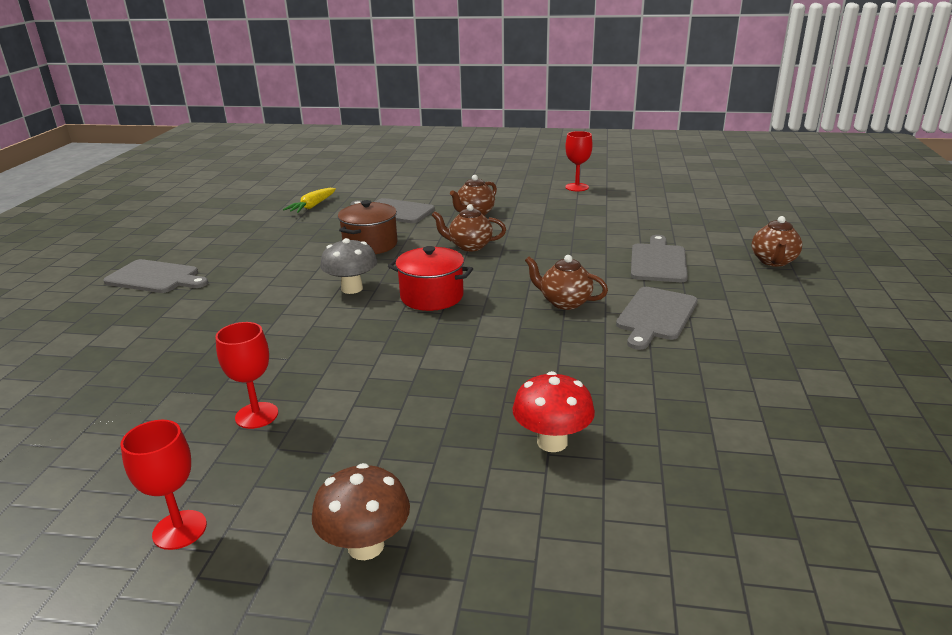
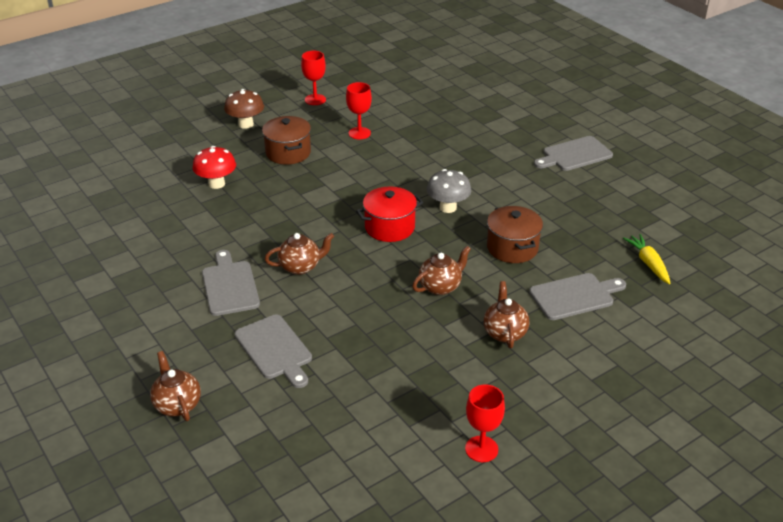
camera: 135 degrees right, 10 degrees up
none -> brown pot [262,116,311,165]

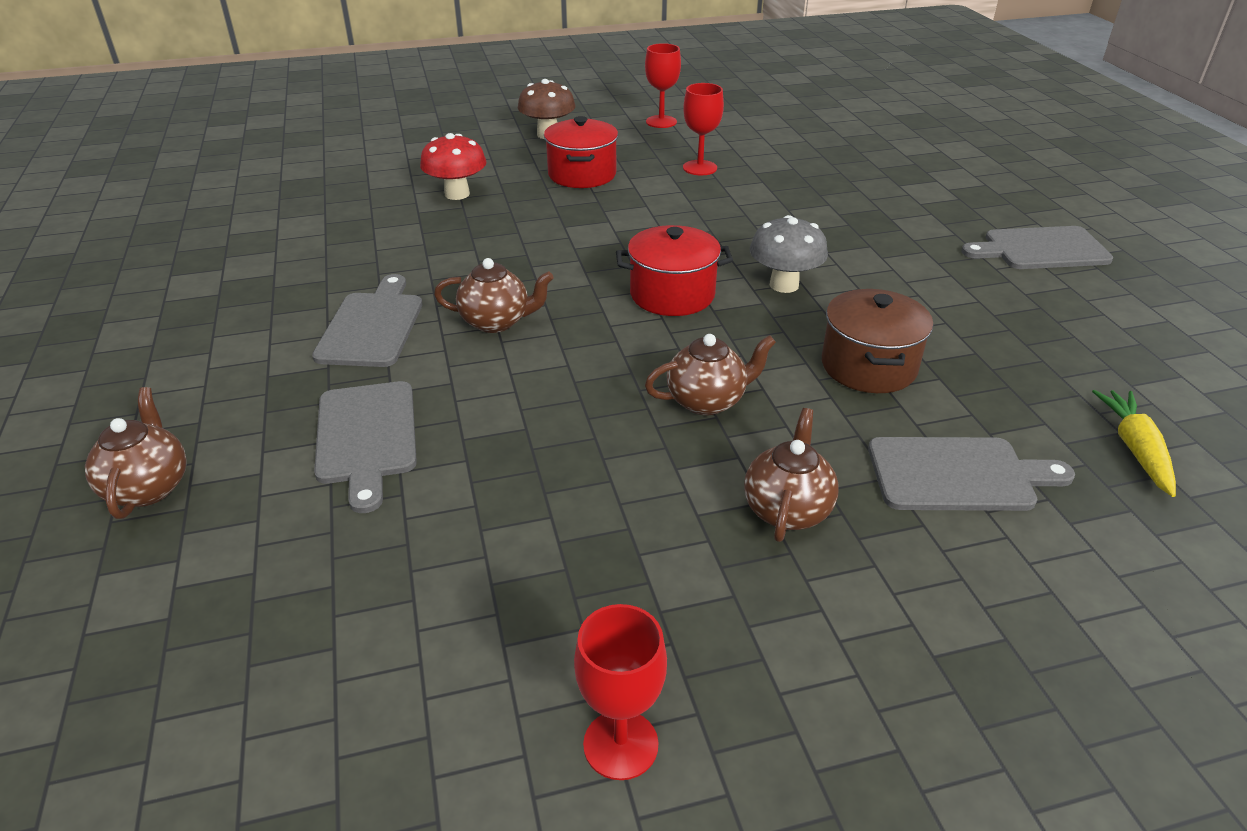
camera: 20 degrees right, 0 degrees up
brown pot [262,116,311,165] -> red pot [544,116,618,188]

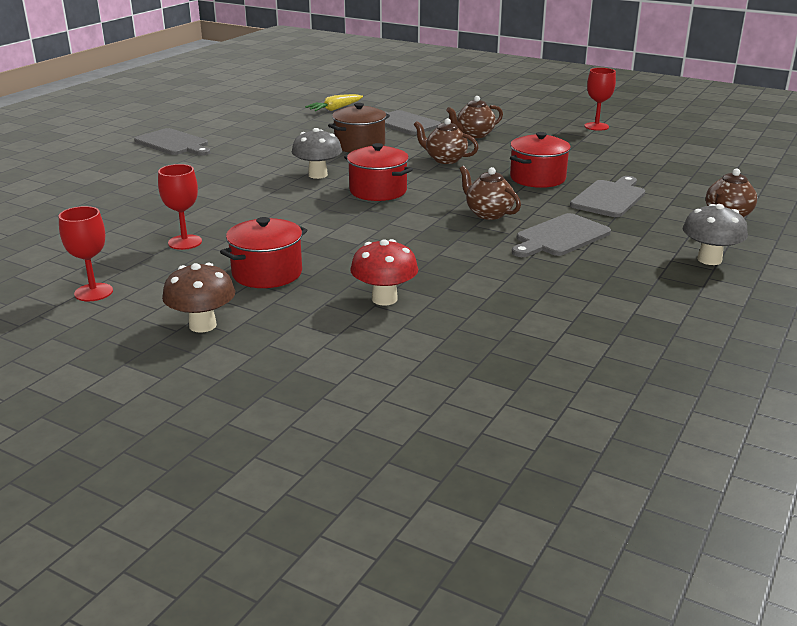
camera: 135 degrees left, 10 degrees down
none -> red pot [510,132,571,188]
none -> grey mushroom [683,204,748,265]

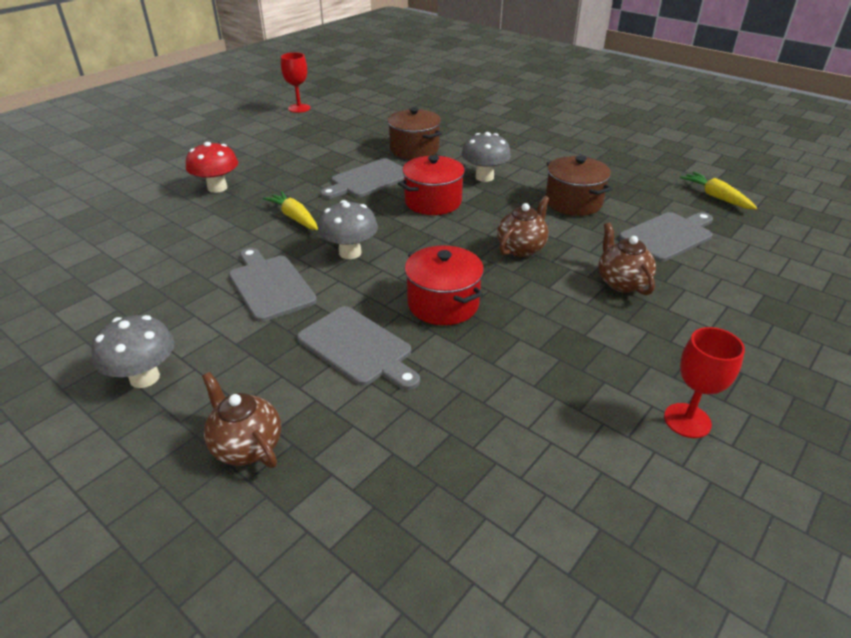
camera: 100 degrees right, 10 degrees up
grey cutting board [134,128,211,156] -> grey cutting board moved to [320,158,404,199]
red goblet [158,164,202,250] -> none
brown mushroom [162,263,235,333] -> none
red pot [220,217,307,288] -> none
brown teapot [460,166,521,220] -> grey mushroom [318,200,378,259]
none -> yellow carrot [263,191,318,230]
none -> brown pot [387,107,442,159]

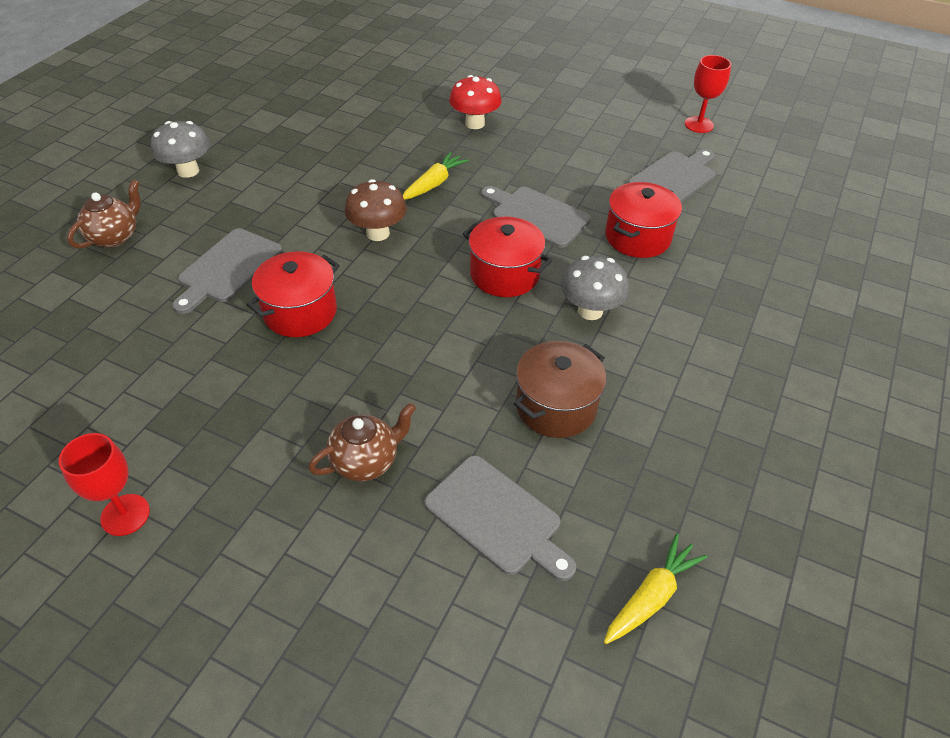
camera: 75 degrees right, 10 degrees up
grey cutting board [229,248,317,322] -> grey cutting board moved to [628,149,716,202]
grey mushroom [318,200,378,259] -> brown mushroom [344,179,407,241]
brown pot [387,107,442,159] -> red pot [605,182,682,258]
brown teapot [497,196,549,257] -> none

